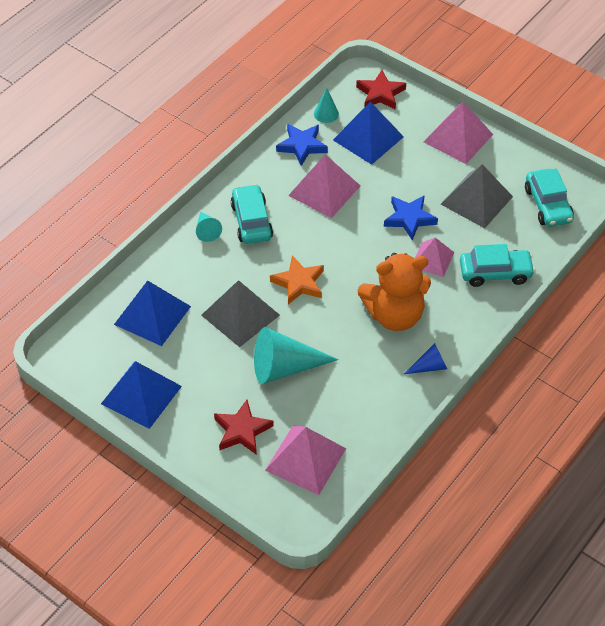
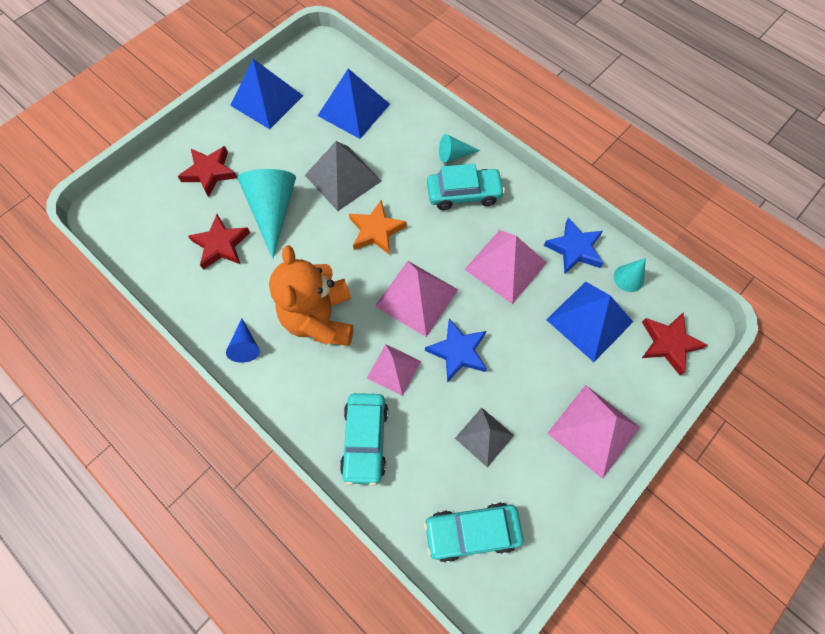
camera: 95 degrees right, 15 degrees up
pink pyramid [265,425,346,495] -> pink pyramid moved to [375,261,458,337]
grey pyramid [441,164,513,228] -> grey pyramid [455,407,514,468], size x0.63
none -> red star [188,214,250,270]

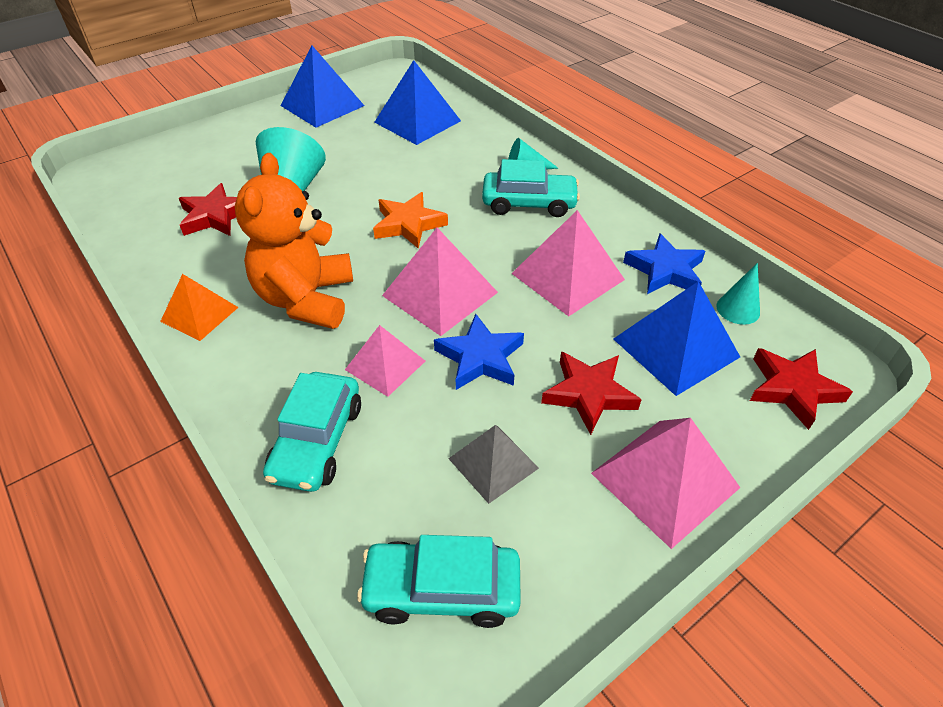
camera: 10 degrees right, 20 degrees down
red star [178,146,237,197] -> red star moved to [541,351,642,435]
blue cone [226,319,260,363] -> orange pyramid [160,274,239,341]
grey pyramid [305,141,382,211] -> none

